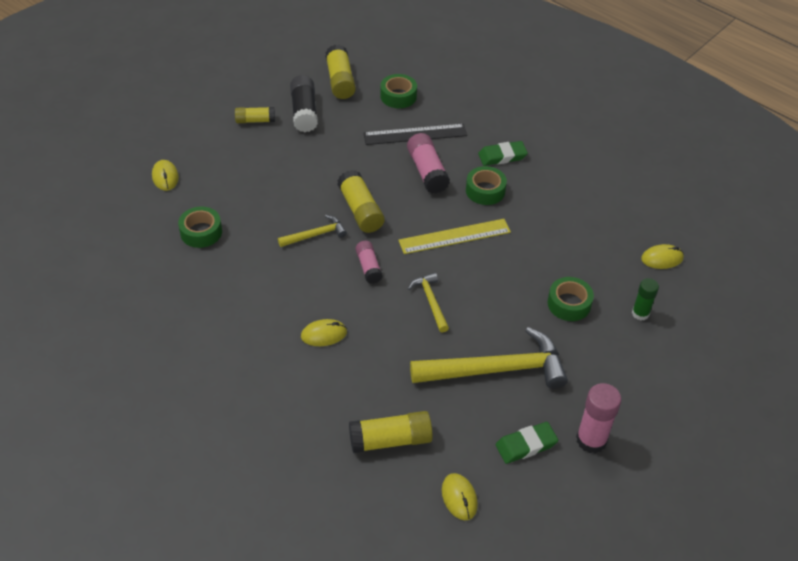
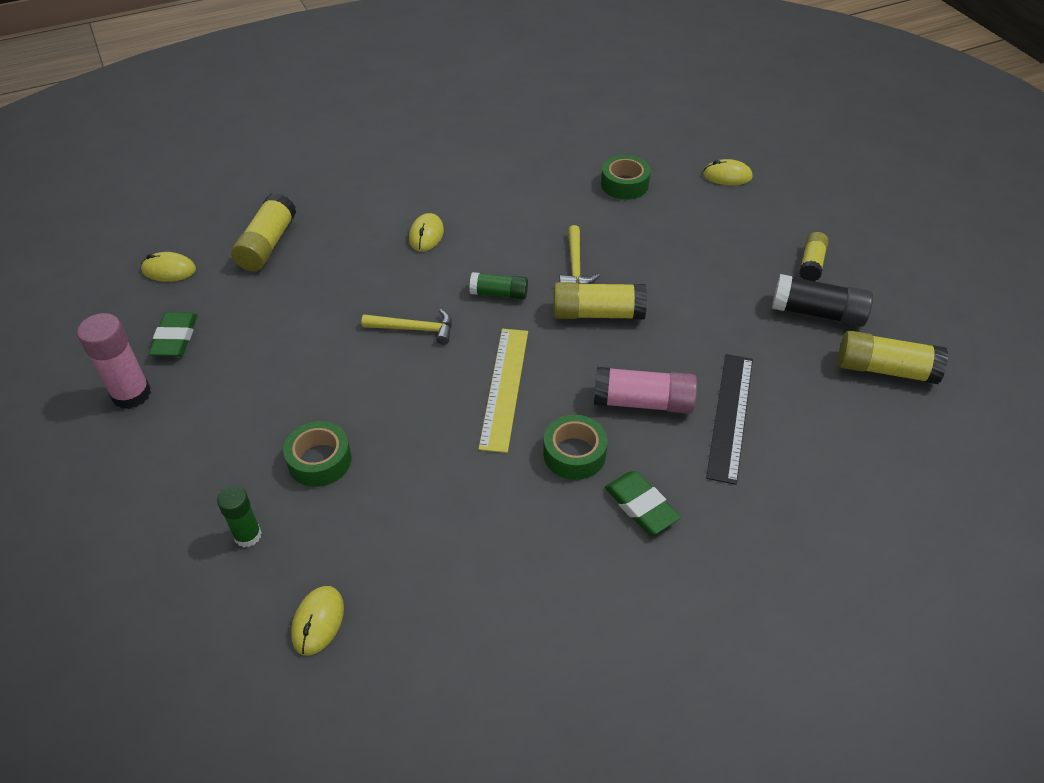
camera: 115 degrees right, 0 degrees up
pink glue stick [355,241,383,284] -> green glue stick [470,272,528,300]
green tape [380,74,417,108] -> none
yellow hammer [410,327,568,389] -> none
green eraser [478,141,528,166] -> green eraser turned 45 degrees counterclockwise [605,471,681,534]

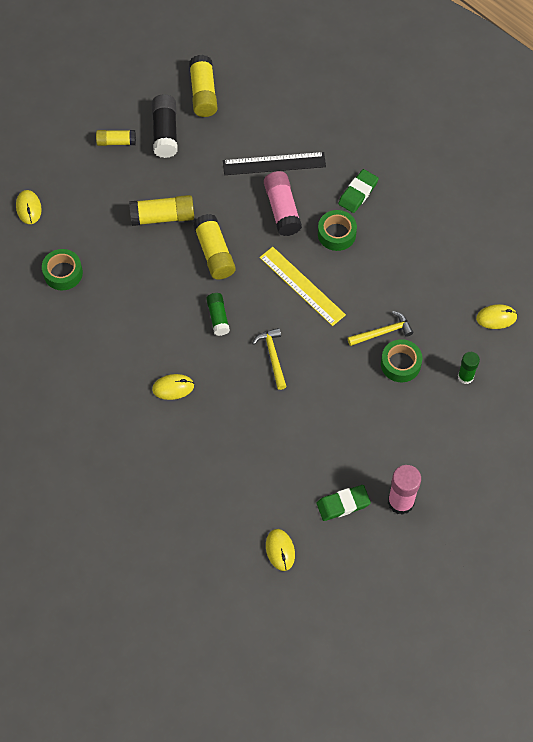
camera: 110 degrees left, 15 degrees up
yellow glue stick [231,193,296,271] -> yellow glue stick moved to [129,195,194,226]
yellow ruler [478,329,528,453] -> yellow ruler turned 60 degrees clockwise [259,247,346,326]
yellow hammer [559,225,599,284] -> yellow hammer moved to [348,311,413,346]

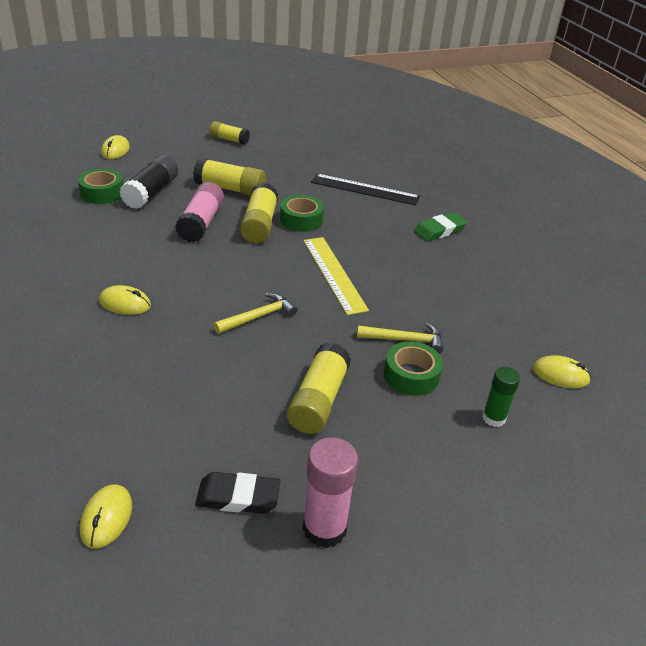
camera: 20 degrees right, 25 degrees down
black glue stick [152,94,178,158] -> black glue stick moved to [119,155,178,209]
yellow glue stick [189,55,218,117] -> yellow glue stick moved to [287,343,351,434]
green glue stick [206,293,230,336] -> none
yellow hammer [252,328,287,390] -> yellow hammer turned 45 degrees clockwise [213,293,297,334]
pink glue stick [264,171,302,236] -> pink glue stick moved to [175,182,224,243]
green eraser [317,485,371,521] -> black eraser [195,472,280,514]
green tape [318,210,357,251] -> green tape moved to [280,195,324,232]

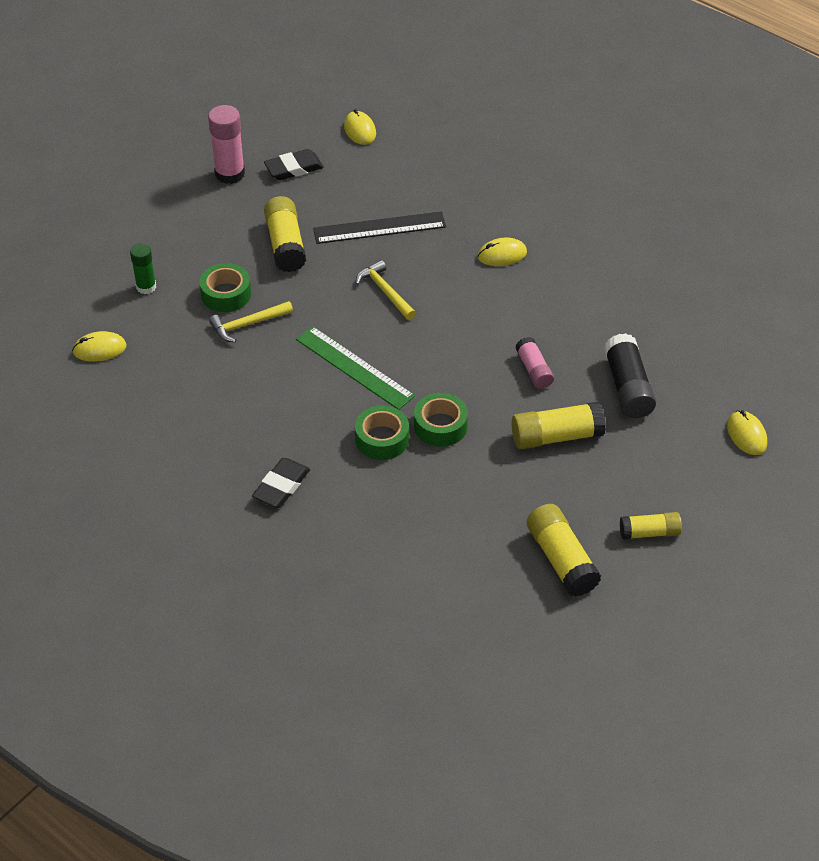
camera: 155 degrees right, 10 degrees up
green tape [78,169,123,204] -> green tape moved to [355,405,409,460]
pink glue stick [175,182,224,243] -> pink glue stick [515,337,554,389], size x0.63
yellow hammer [213,293,297,334] -> yellow hammer turned 120 degrees clockwise [356,260,416,320]
yellow glue stick [240,182,278,243] -> yellow glue stick moved to [527,504,601,597]
yellow ruler [303,237,369,315] -> green ruler [296,326,415,410]
black ruler [311,174,420,206] -> black ruler moved to [313,211,446,244]
green eraser [414,212,467,241] -> black eraser [252,458,310,508]

